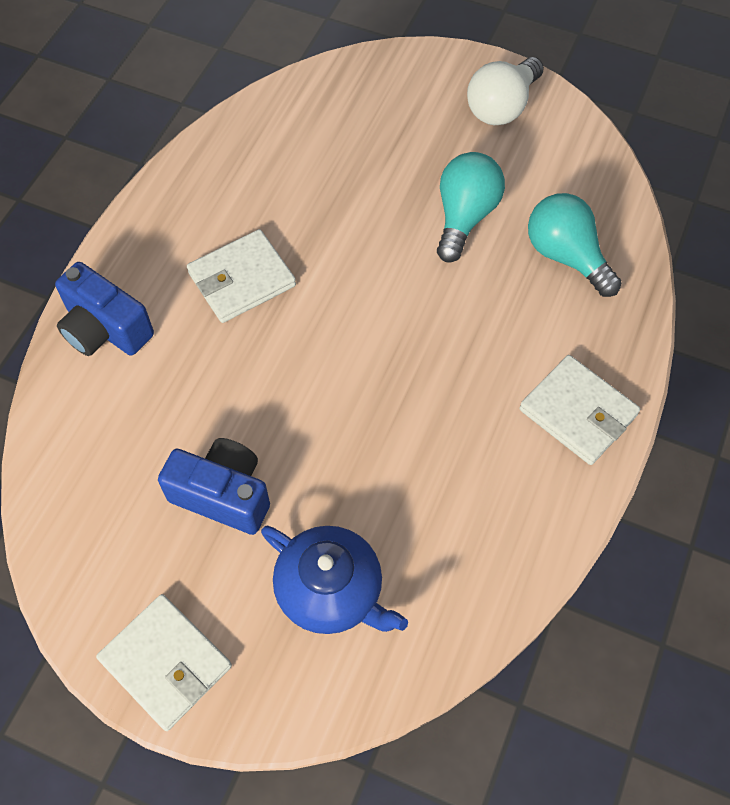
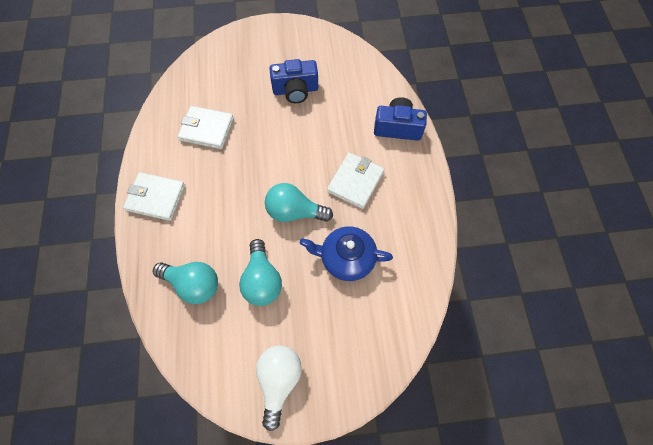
camera: 150 degrees right, 5 degrees up
white wallet [96,594,232,731] -> white wallet moved to [178,106,234,149]
blue teapot [261,525,408,634] -> blue teapot moved to [300,226,393,281]
none -> turquoise light bulb [265,183,333,222]

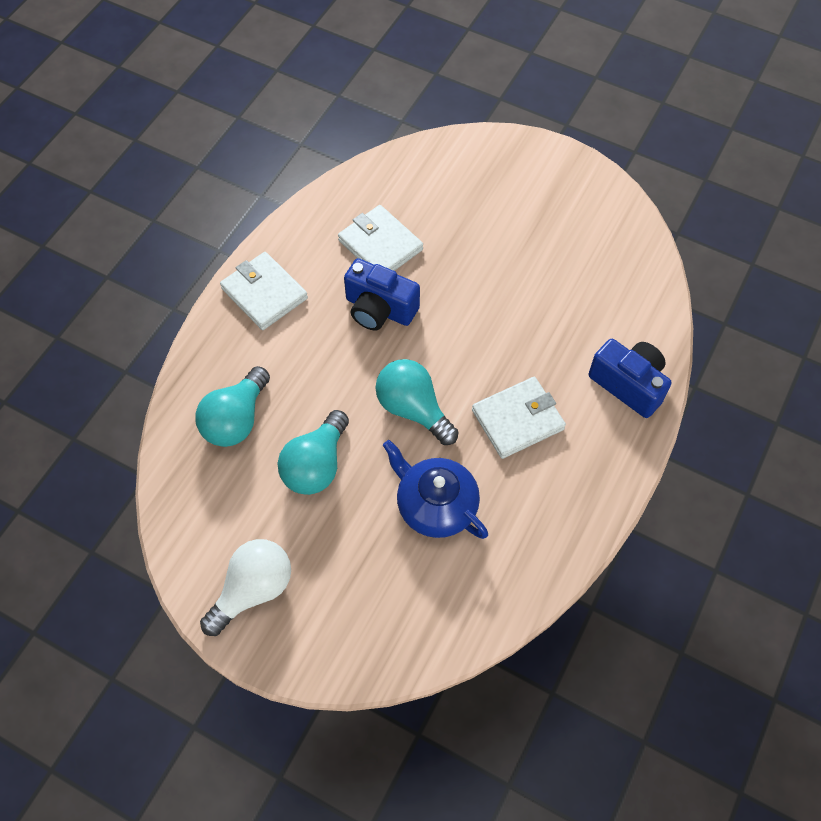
camera: 35 degrees right, 5 degrees down
turquoise light bulb [153,262,218,304] -> turquoise light bulb turned 60 degrees clockwise [195,366,270,447]
blue camera [269,59,318,103] -> blue camera moved to [344,258,420,330]

